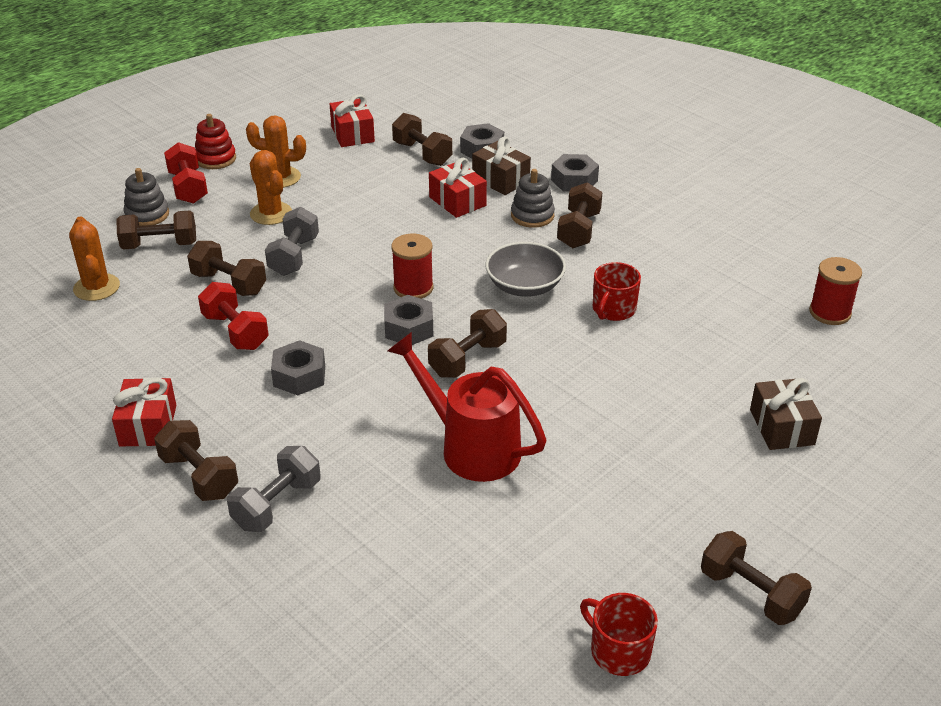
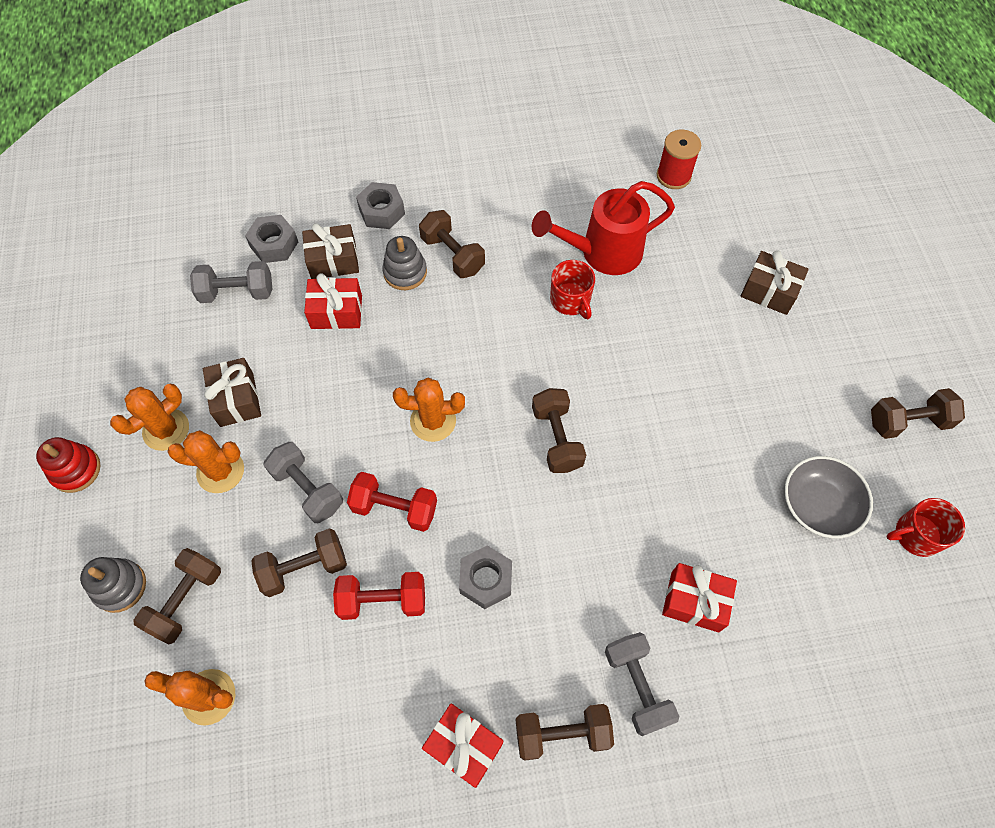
camera: 55 degrees left, 25 degrees up
red dumbbell [164,142,208,204] -> red dumbbell moved to [347,472,437,532]
red gift [330,94,375,147] -> red gift moved to [662,563,737,632]
grey nut [384,295,434,345] -> none
red watering can [388,332,546,482] -> red watering can moved to [532,181,675,275]
red spool [391,234,433,299] -> orange cactus [393,377,465,442]
brown dumbbell [392,113,452,166] -> grey dumbbell [190,261,272,303]
grey bowl [485,242,566,297] -> grey bowl moved to [785,456,873,538]
none -> brown gift [203,358,261,427]

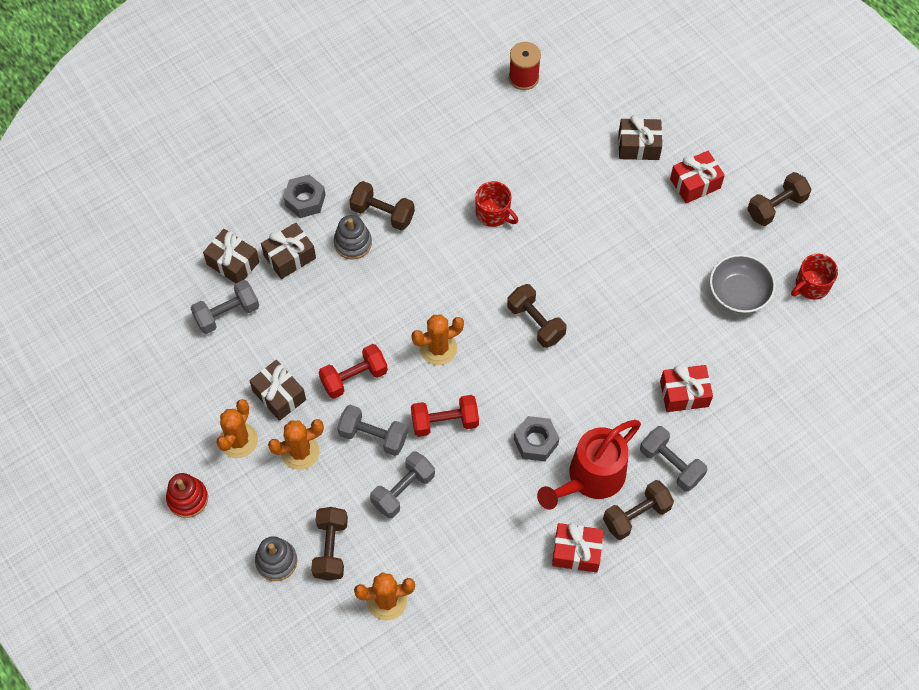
camera: 25 degrees left, 0 degrees up
grey nut [245,215,298,263] -> brown gift [203,229,260,283]
brown dumbbell [252,528,347,597] -> grey dumbbell [370,451,435,518]
red gift [304,273,362,329] -> red gift moved to [670,151,725,204]
red dumbbell [333,572,425,620] -> red dumbbell moved to [319,344,388,399]
red watering can [532,181,675,275] -> red watering can moved to [537,420,641,510]

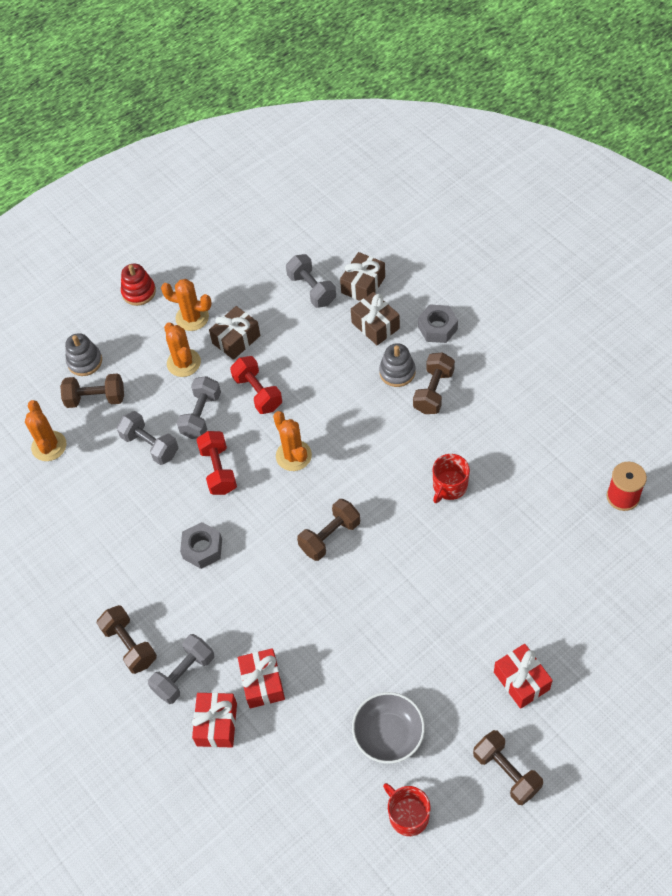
camera: 90 degrees right, 5 degrees down
red watering can [537,420,641,510] -> none
red gift [552,522,604,572] -> red gift moved to [192,692,237,748]
brown gift [618,115,662,160] -> none

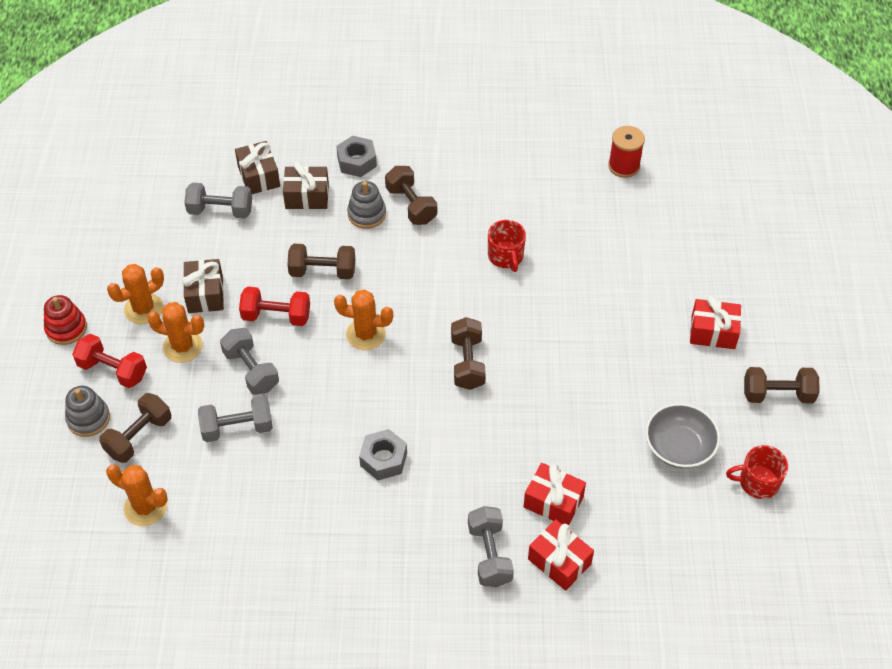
camera: 55 degrees left, 5 degrees down
brown dumbbell [97,605,157,674] -> brown dumbbell moved to [287,244,355,279]
red dumbbell [196,431,237,495] -> red dumbbell moved to [72,334,147,388]

